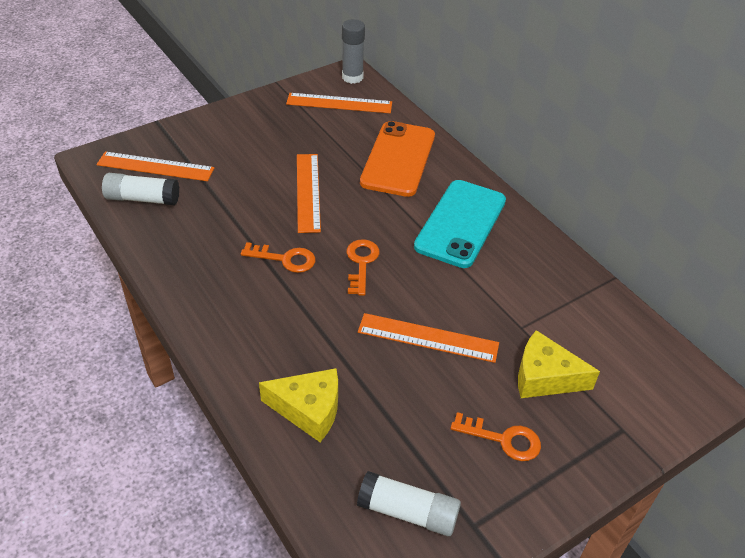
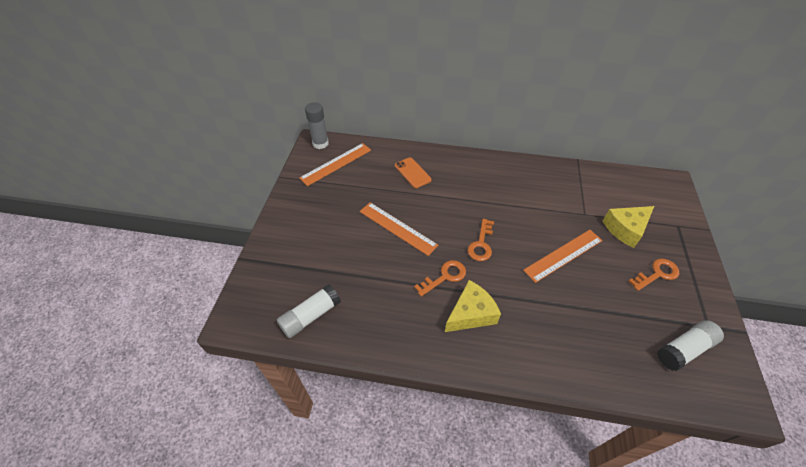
camera: 45 degrees left, 5 degrees up
orange ruler [96,152,214,181] -> none
yellow cheese [259,368,338,442] -> yellow cheese moved to [445,280,501,332]
orange key [346,239,379,296] -> orange key turned 120 degrees counterclockwise [467,219,494,261]
orange phone [360,121,435,197] -> orange phone [395,157,432,188], size x0.53
turquoise phone [414,180,506,268] -> none

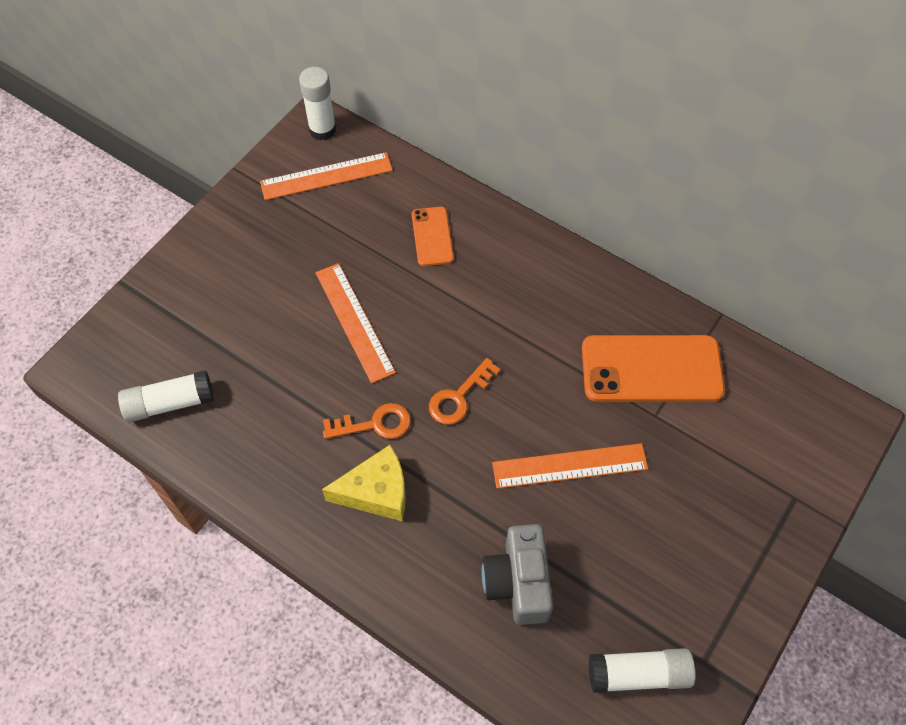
camera: 25 degrees right, 10 degrees up
grey glue stick [305,102,329,149] -> white glue stick [299,67,336,140]
yellow cheese [603,206,654,248] -> none
orange key [629,258,679,291] -> none
none -> grey camera [481,524,553,625]
none -> orange phone [582,335,725,402]

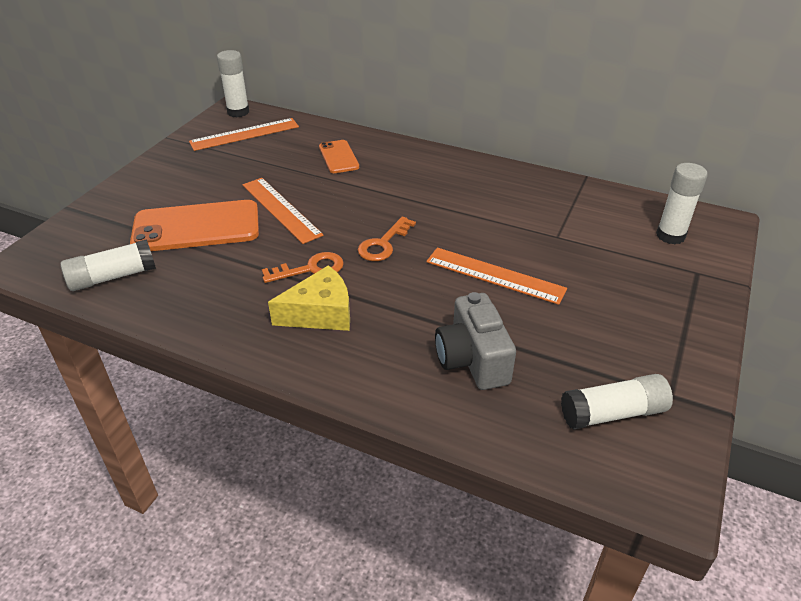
camera: 10 degrees left, 20 degrees down
orange ruler [492,443,648,489] -> orange ruler turned 45 degrees clockwise [426,248,567,305]
orange phone [582,335,725,402] -> orange phone moved to [130,200,259,251]
none -> white glue stick [656,163,708,244]

